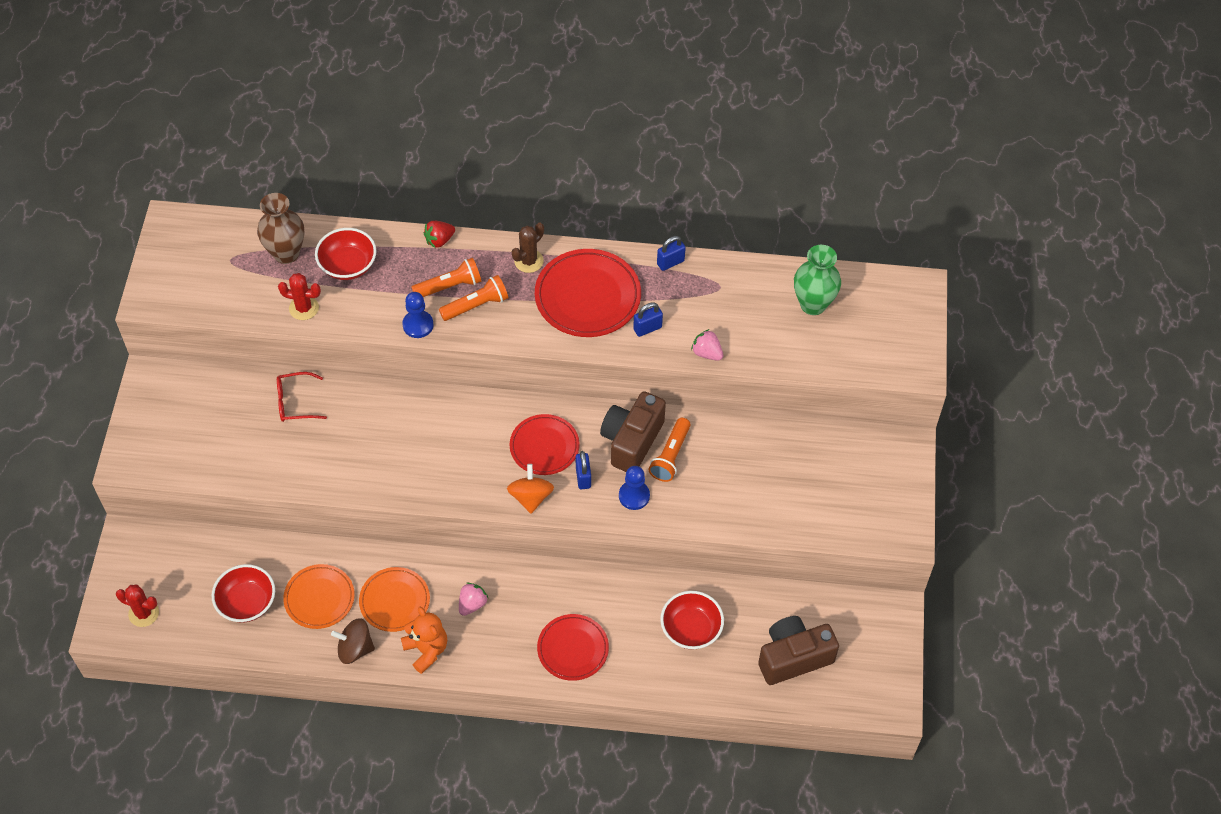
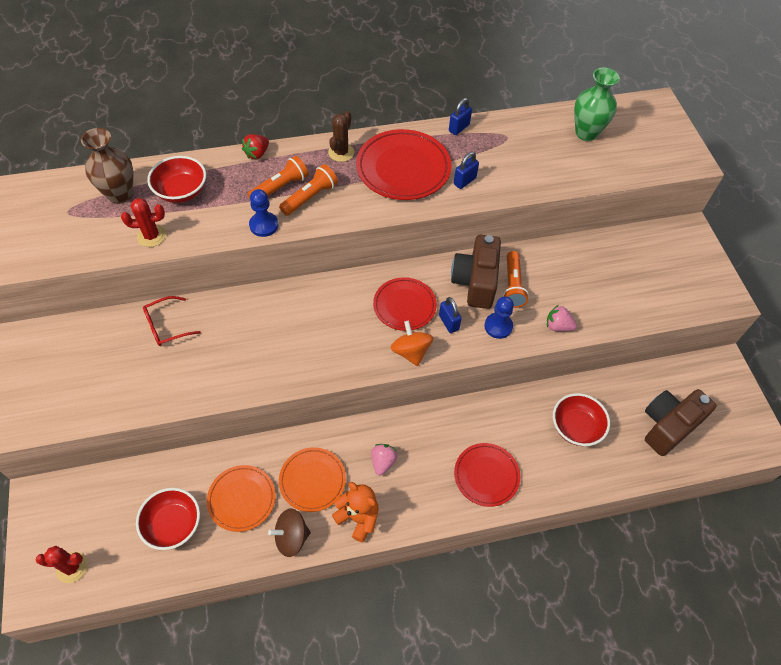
camera: 20 degrees left, 0 degrees up
pink strawberry [691,329,723,361] -> pink strawberry moved to [547,305,577,331]

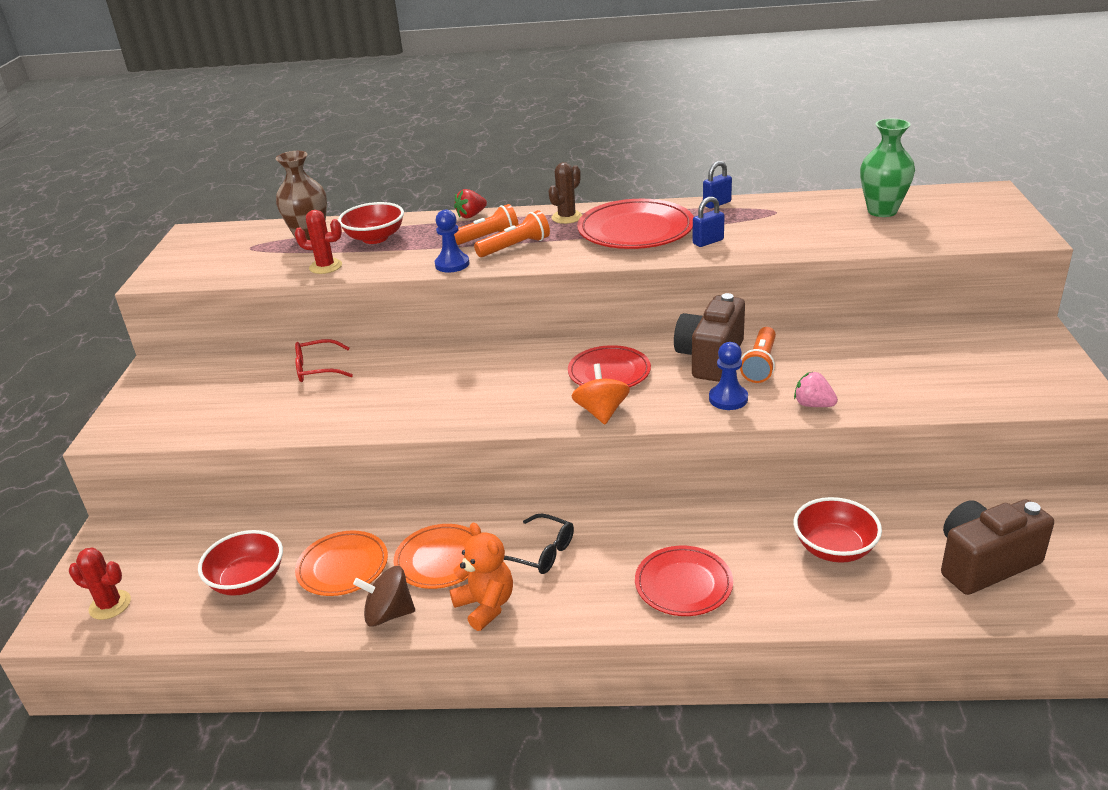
camera: 20 degrees right, 25 degrees down
pink strawberry [371,444,398,475] -> black glasses [504,514,574,574]
blue padlock [439,297,462,333] -> none

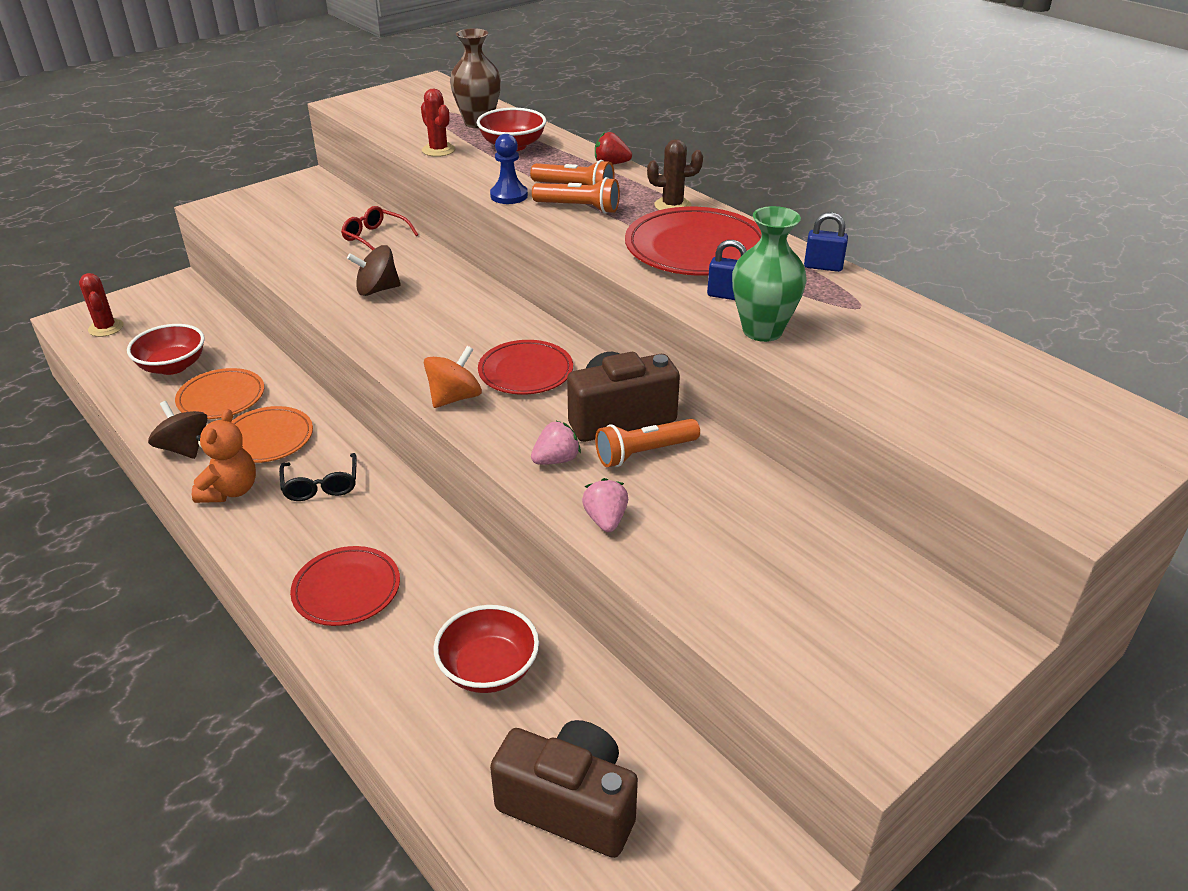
camera: 45 degrees right, 5 degrees up
blue pawn [709,342,748,410] -> pink strawberry [531,421,581,465]
green vase [860,119,915,217] -> green vase moved to [732,206,807,342]
none -> brown spinning top [347,245,401,296]

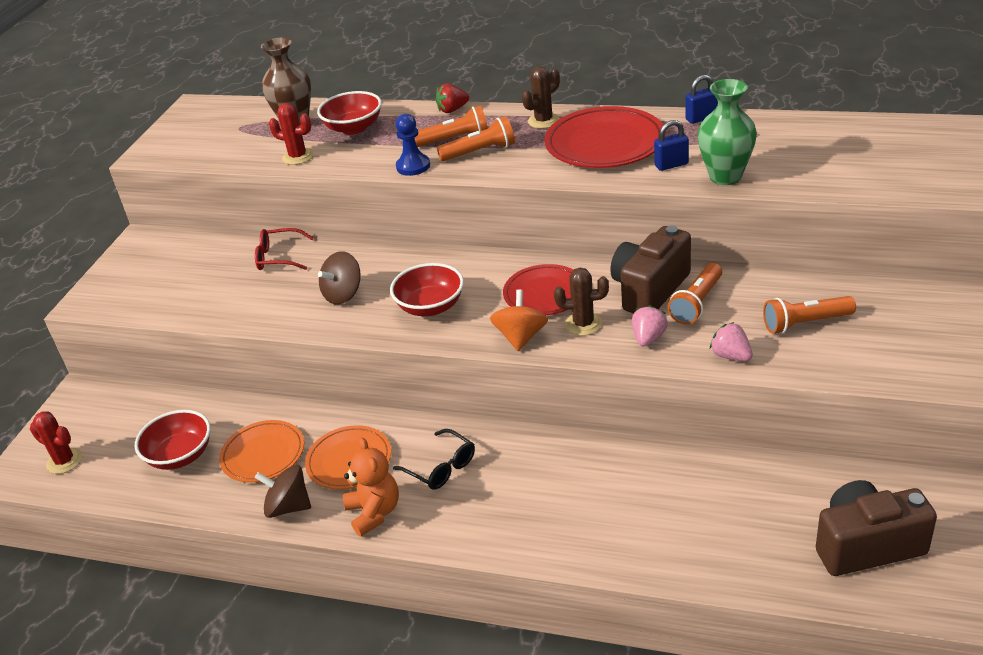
camera: 30 degrees left, 0 degrees up
red plate [290,546,400,626] -> none
red bowl [433,605,539,693] -> red bowl moved to [390,263,464,316]
none -> brown cactus [554,268,609,336]
none -> orange flashlight [763,296,856,334]

